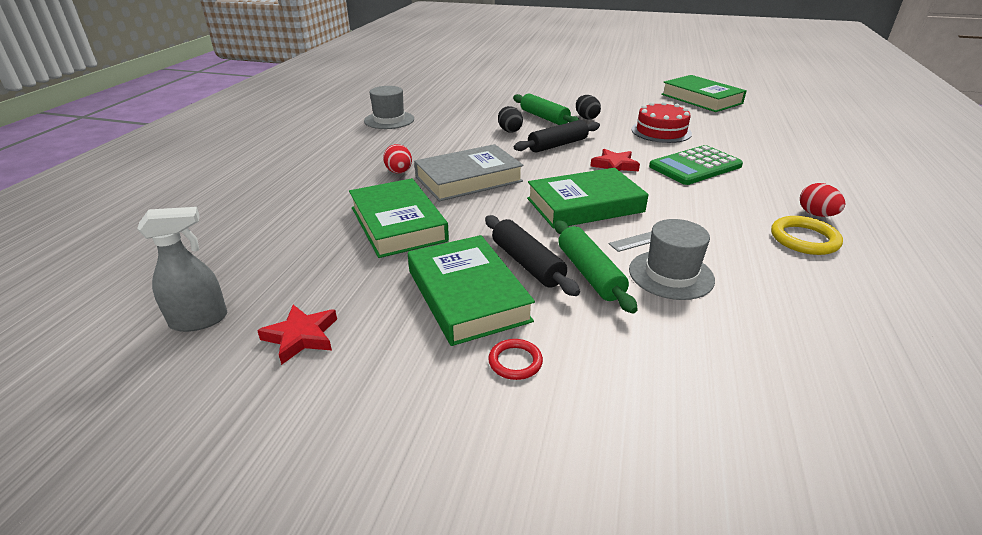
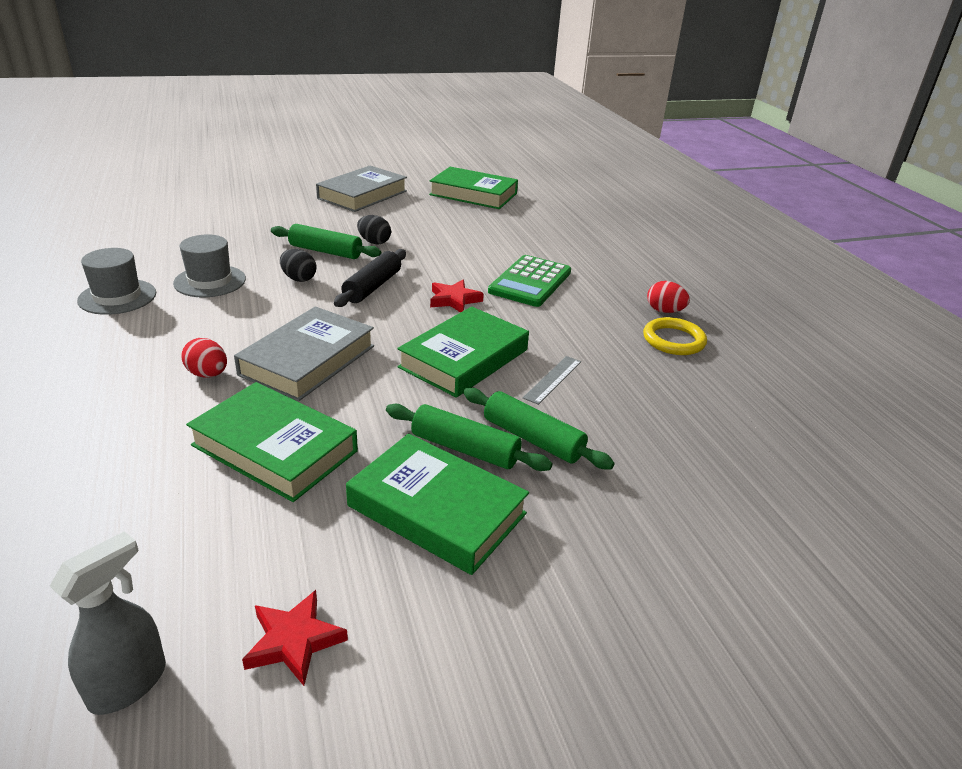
camera: 35 degrees left, 0 degrees up
black rolling pin [485,215,580,296] -> green rolling pin [386,404,552,471]
red ring [488,339,543,380] -> none
grey hat [629,219,715,300] -> grey hat moved to [173,234,246,297]
red cake [632,102,692,143] -> none
none -> grey book [316,165,407,212]

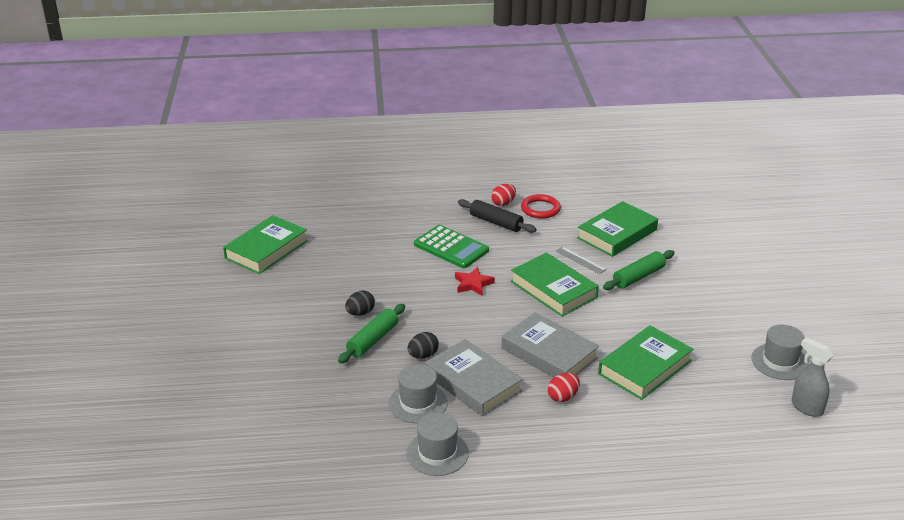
camera: 75 degrees left, 0 degrees up
red star [242,590,348,686] -> grey hat [752,325,809,380]
grey book [316,165,407,212] -> grey book moved to [425,339,523,416]
black rolling pin [334,249,406,307] -> black rolling pin moved to [458,199,536,233]
green book [346,434,529,575] -> green book moved to [577,201,658,257]
green rolling pin [386,404,552,471] -> none
yellow ring [643,317,707,355] -> red ring [521,194,561,219]

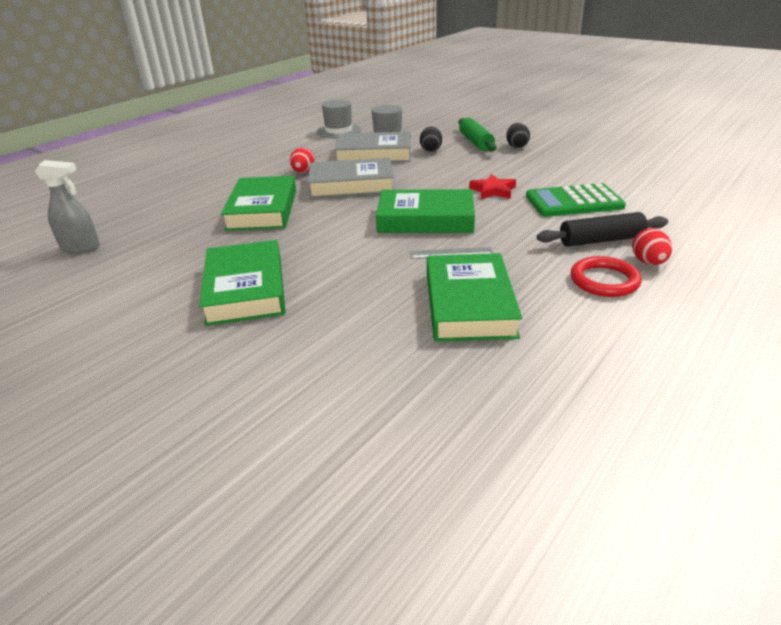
camera: 135 degrees right, 0 degrees up
green book [223,215,308,274] -> green book moved to [199,240,285,326]
green rolling pin [603,250,675,290] -> none
grey hat [752,325,809,380] -> none

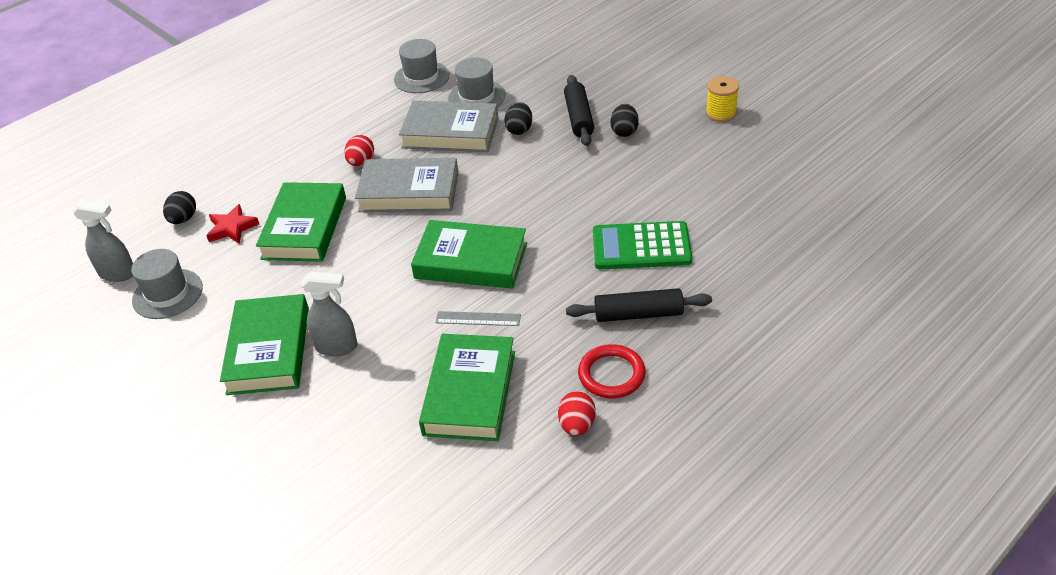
camera: 10 degrees right, 10 degrees up
green rolling pin [459,118,497,152] -> black rolling pin [564,75,594,146]
red star [469,174,516,199] -> red star moved to [206,204,259,244]
red egg [632,228,672,265] -> red egg moved to [558,391,596,436]
none -> grey hat [131,249,203,319]
none -> black egg [163,191,196,224]
none -> grey spray bottle [301,271,358,356]
none -> yellow spool [706,76,739,122]

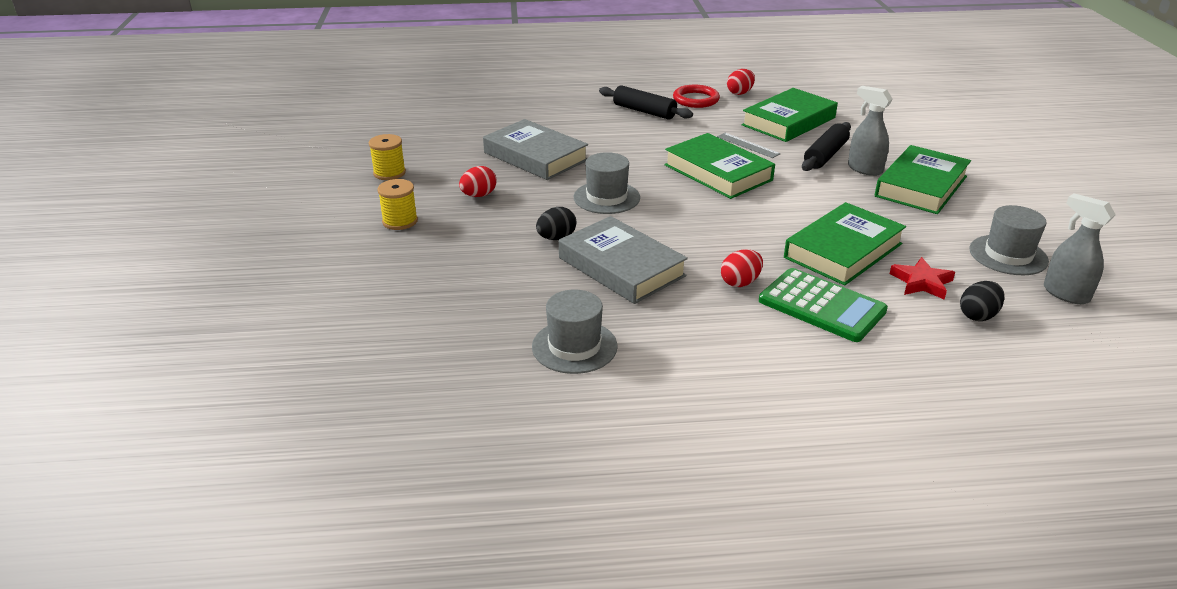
camera: 145 degrees left, 10 degrees down
grey book [355,158,458,212] -> grey book moved to [483,119,588,180]
grey hat [448,57,506,107] -> grey hat moved to [574,152,640,214]
black rolling pin [564,75,594,146] -> black rolling pin moved to [802,122,851,171]
green calculator [593,221,692,269] -> green calculator moved to [759,268,888,342]
black egg [610,104,639,137] -> red egg [459,166,497,197]
none -> yellow spool [377,179,418,230]

